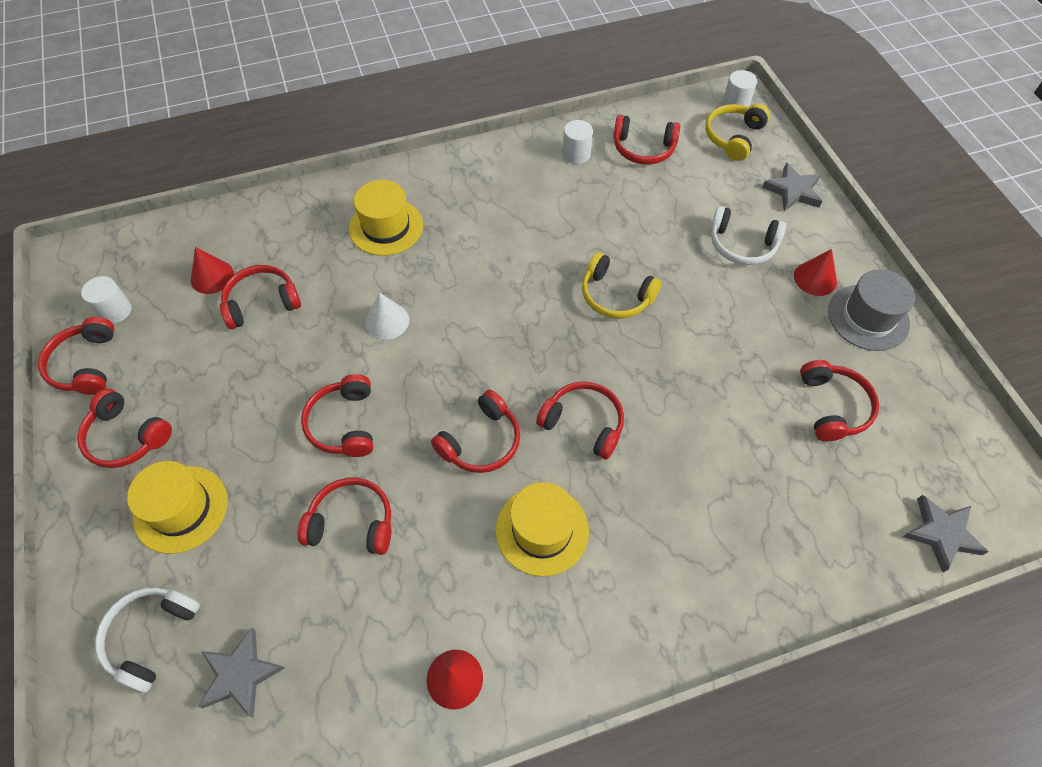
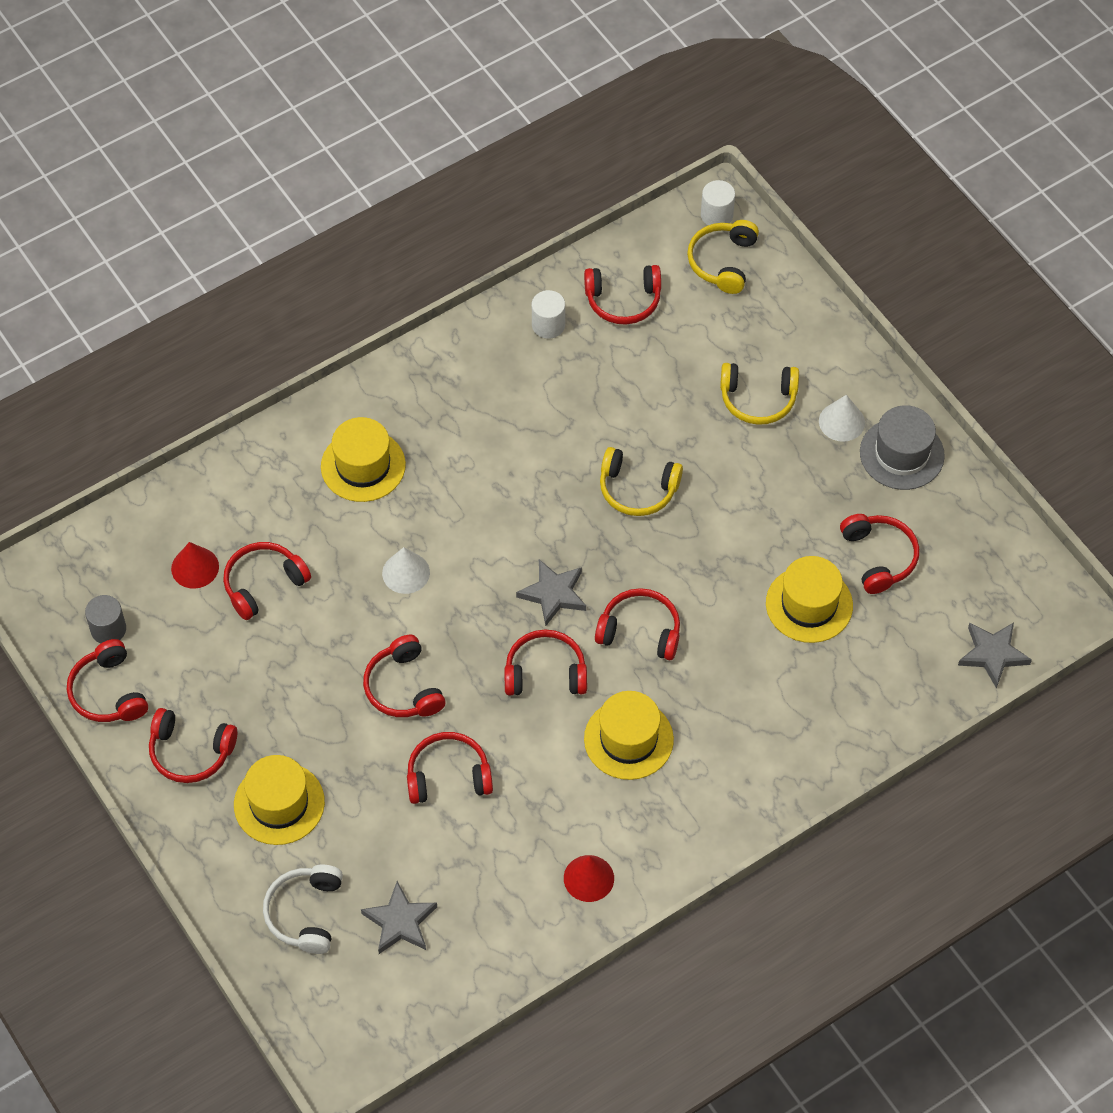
camera: 15 degrees left, 0 degrees up
white cylinder [81,276,132,324] -> grey cylinder [85,595,126,643]
red headphones [431,390,520,473] -> red headphones turned 120 degrees counterclockwise [505,630,587,695]
white headphones [711,206,786,265] -> yellow headphones [720,363,799,425]
grey star [762,163,822,211] -> grey star moved to [516,559,586,626]
red cone [794,249,837,296] -> white cone [819,395,865,442]
none -> yellow hat [766,556,853,643]

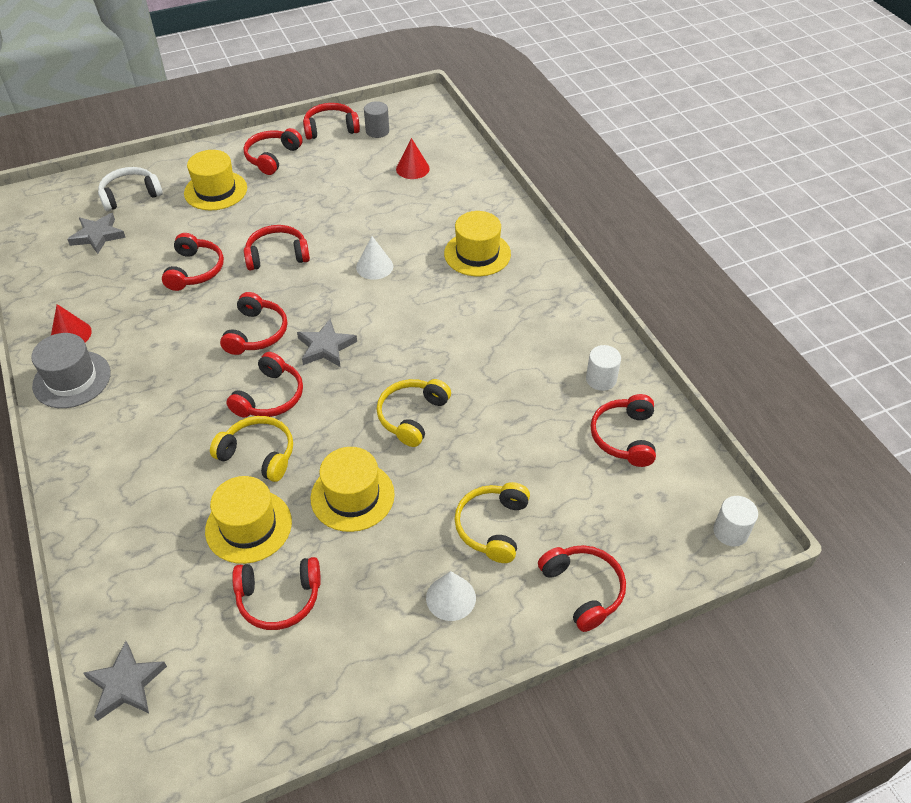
camera: 100 degrees right, 10 degrees down
red headphones [223,542,311,620] -> red headphones moved to [538,545,626,632]
white headphones [263,864,343,954] -> white headphones turned 45 degrees counterclockwise [98,167,163,211]
yellow hat [584,691,674,780] -> yellow hat moved to [310,447,395,532]
yellow headphones [687,220,759,294] -> yellow headphones moved to [210,416,293,482]
grey hat [860,405,945,490] -> grey hat moved to [31,333,111,408]

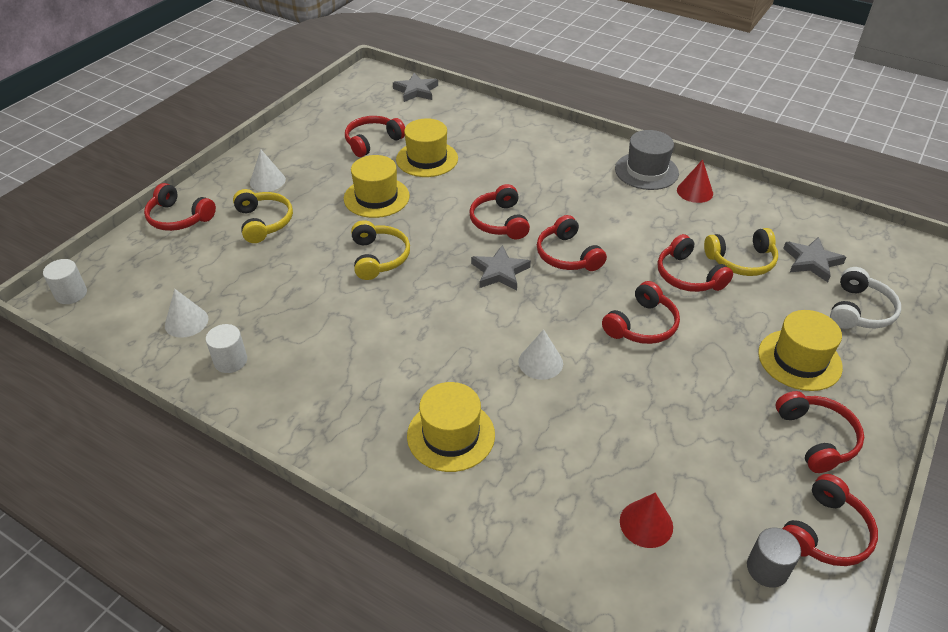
camera: 145 degrees right, 5 degrees down
yellow headphones [210,416,293,482] -> yellow headphones moved to [704,228,778,276]
red headphones [591,394,656,467] -> white cone [165,289,208,338]

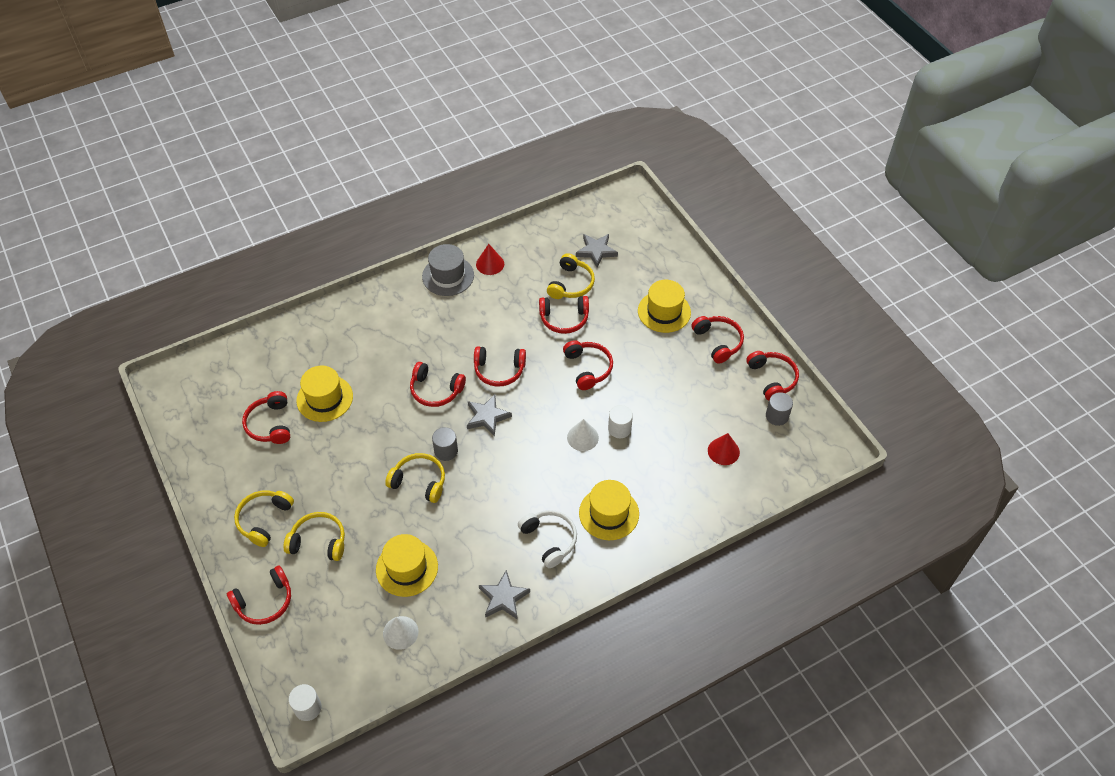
camera: 60 degrees left, 10 degrees up
white cylinder [206,324,247,373] -> white cylinder moved to [608,405,633,438]
white cone [250,149,286,192] -> yellow headphones [234,491,294,547]
yellow hat [344,155,410,218] -> yellow hat moved to [376,534,438,597]
grey star [393,73,438,102] -> grey star moved to [479,570,530,620]
red headphones [776,391,864,473] -> red headphones turned 45 degrees clockwise [691,316,744,364]
white headphones [830,267,901,329] -> white headphones moved to [518,510,577,568]
none -> grey cylinder [432,427,458,461]

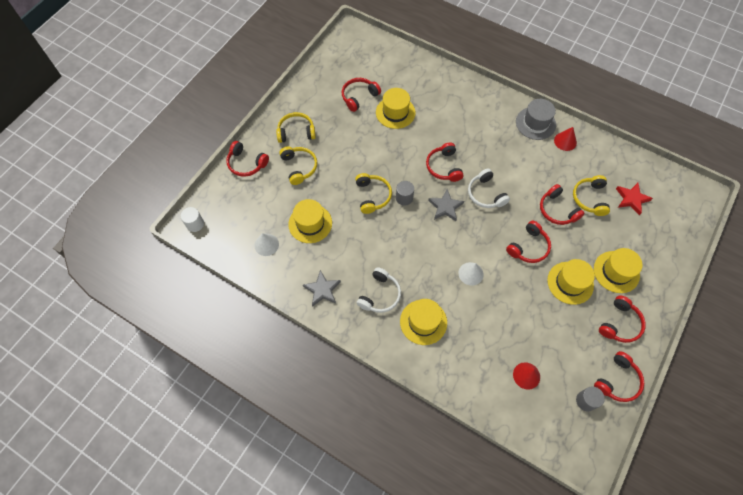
camera: 60 degrees right, 10 degrees up
red headphones [474,346,526,387] -> white headphones [468,168,510,208]
yellow headphones [547,253,595,299] -> yellow headphones turned 105 degrees clockwise [573,175,610,216]
grey star [576,234,618,268] -> red star [616,183,653,215]
white cylinder [608,405,633,438] -> none
none -> yellow hat [547,259,595,305]

